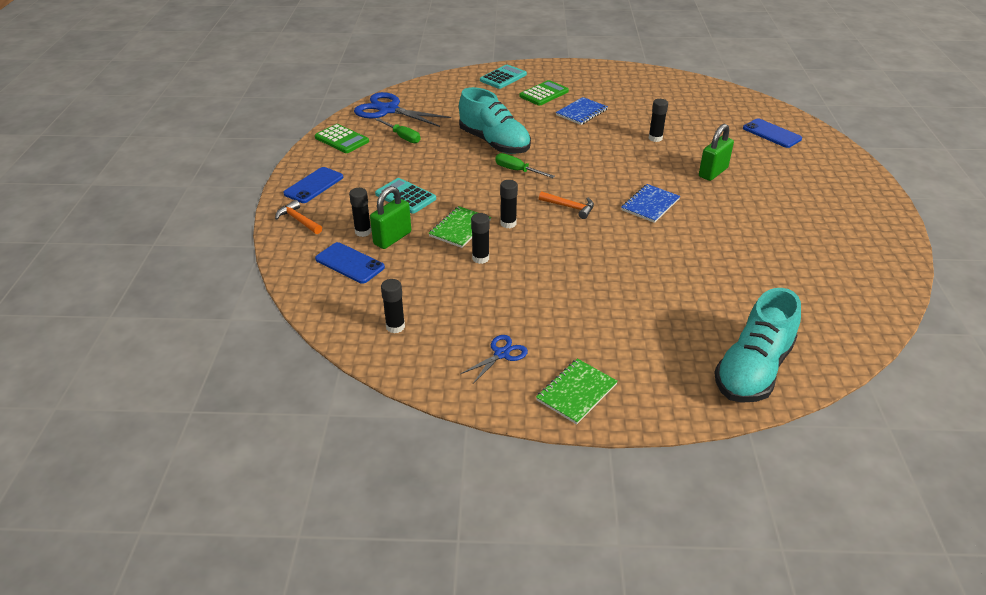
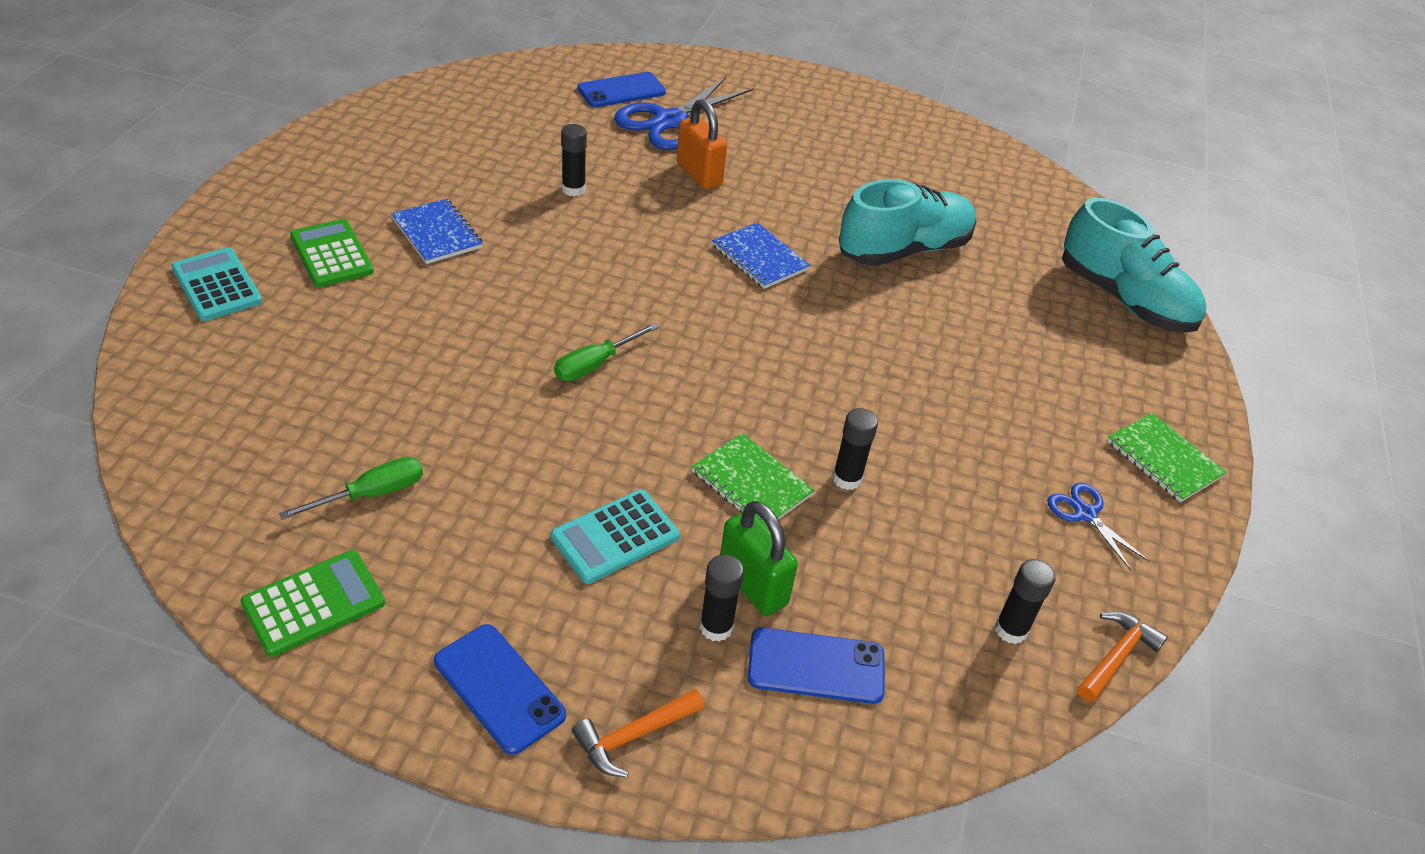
camera: 80 degrees left, 5 degrees up
blue phone [315,242,385,284] -> blue phone turned 45 degrees clockwise [748,627,885,704]
blue scissors [354,92,451,127] -> blue scissors moved to [614,77,753,150]
turquoise shoe [459,87,531,154] -> turquoise shoe moved to [839,179,977,266]
black glue stick [500,180,518,228] -> none
orange hammer [539,191,594,219] -> orange hammer moved to [1077,611,1168,702]
green padlock [699,124,734,181] -> orange padlock [677,99,727,189]

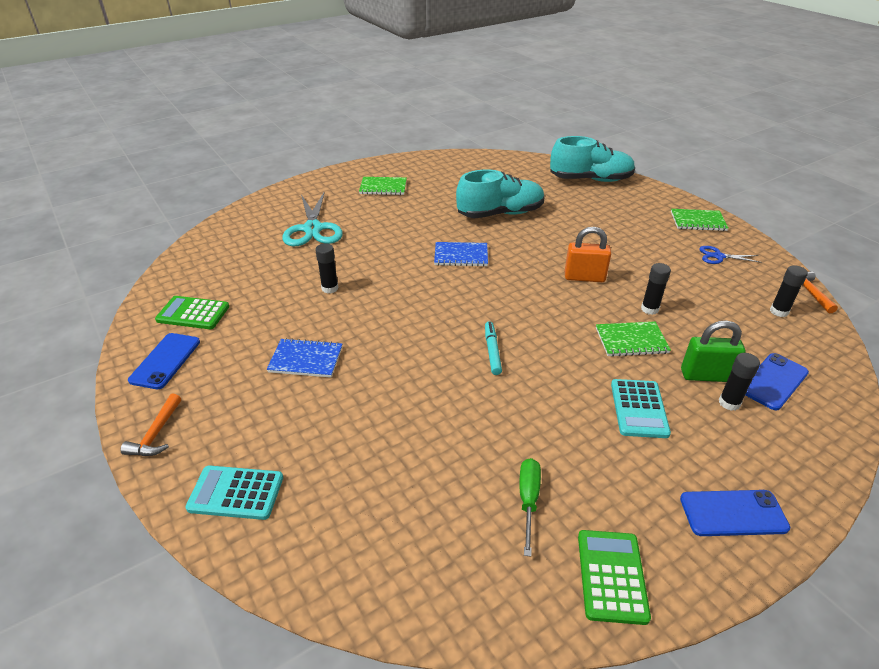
camera: 45 degrees left, 5 degrees down
green calculator [290,219,374,287] -> green calculator moved to [155,296,229,329]
green screwdriver [554,323,659,381] -> turquoise marker [485,321,502,375]
orange hammer [572,689,704,778] -> orange hammer moved to [120,394,181,456]
blue phone [577,72,666,107] -> blue phone moved to [128,333,200,389]
blue scissors [614,77,753,150] -> turquoise scissors [282,191,343,246]
orange padlock [677,99,727,189] -> orange padlock moved to [565,227,611,282]
turquoise shoe [839,179,977,266] -> turquoise shoe turned 60 degrees clockwise [456,169,544,218]
none -> green notebook [359,177,407,195]

